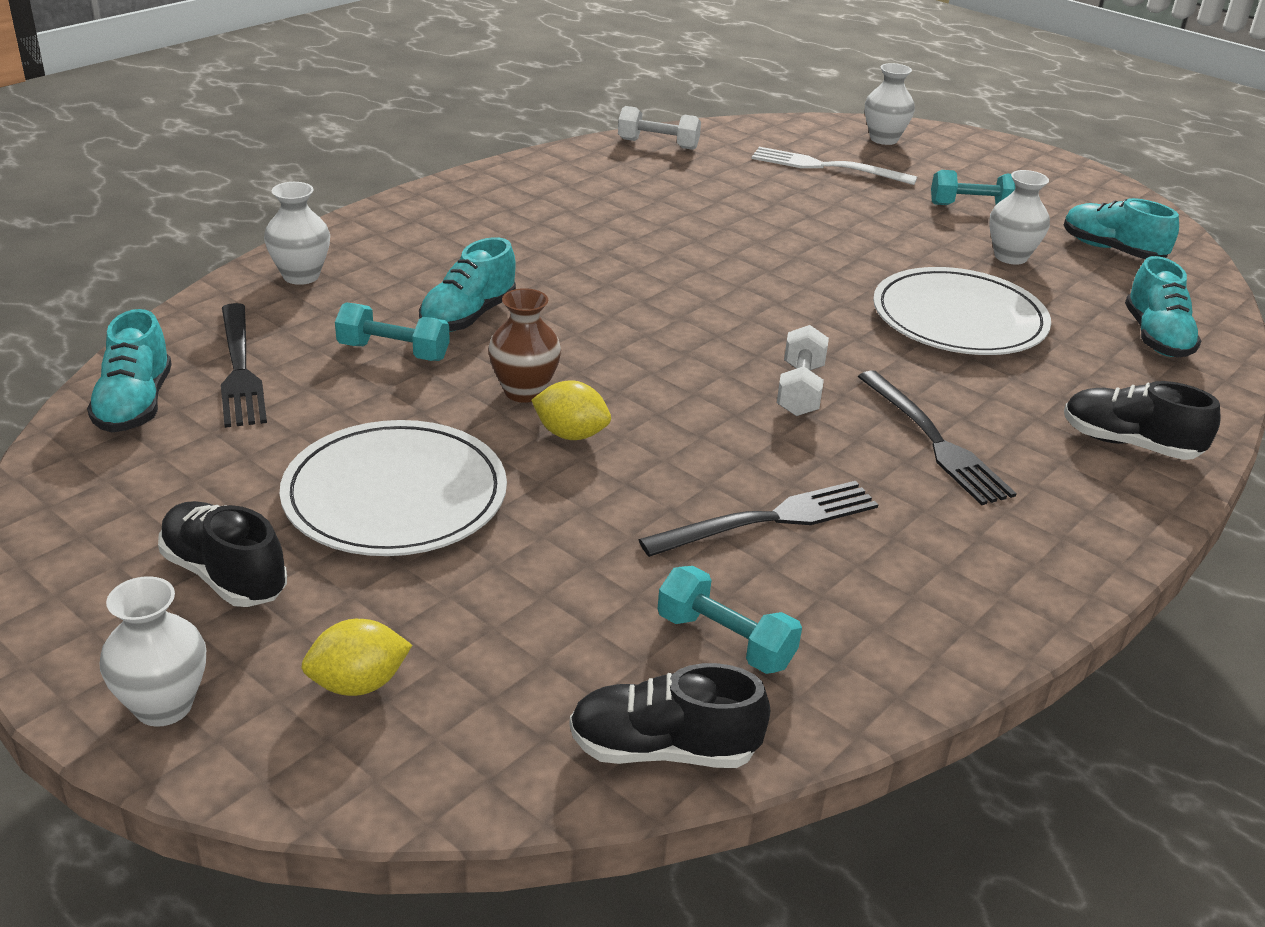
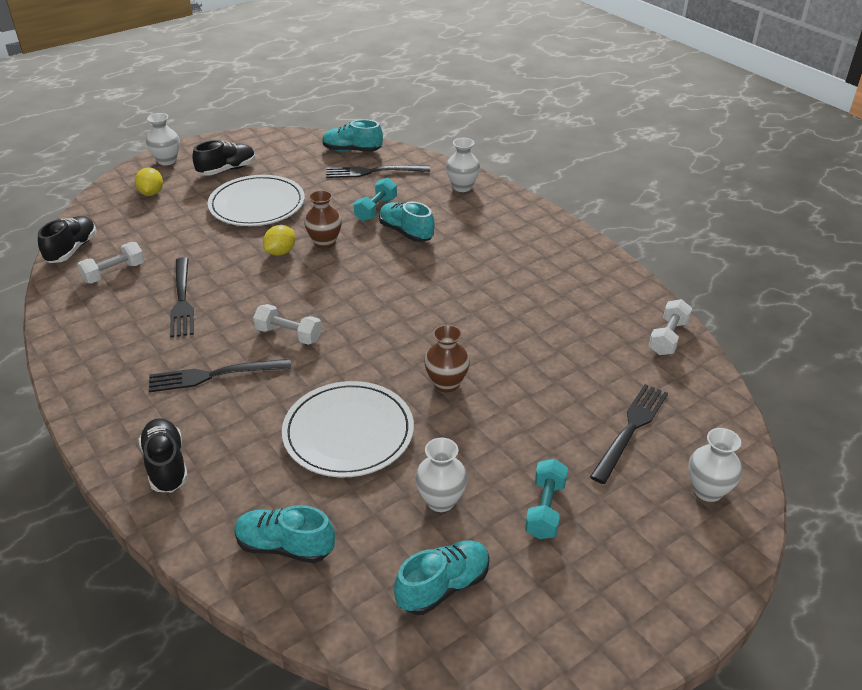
camera: 105 degrees right, 5 degrees up
turquoise dumbbell [657,566,802,674] -> white dumbbell [77,242,145,284]
white fork [752,147,917,185] -> black fork [590,384,668,484]
black shoe [1064,381,1221,460] -> black shoe turned 60 degrees counterclockwise [139,418,188,492]
none -> brown vase [424,325,470,392]

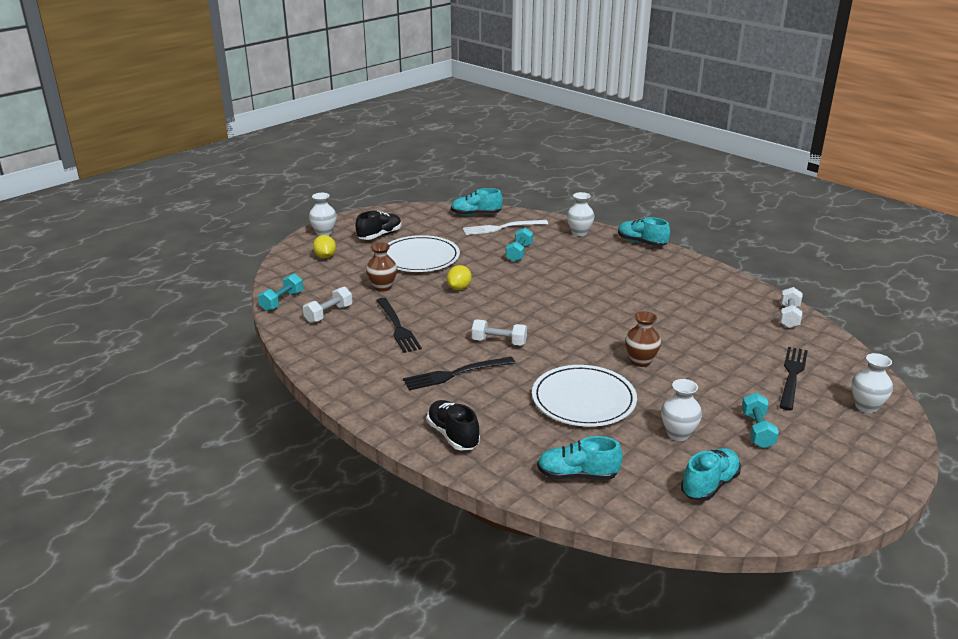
camera: 10 degrees left, 10 degrees down
black shoe [38,216,96,263] -> turquoise dumbbell [258,273,303,311]
brown vase [304,190,342,249] -> brown vase moved to [366,243,397,292]
black fork [326,165,430,178] -> white fork [463,220,548,235]
turquoise shoe [379,202,435,242] -> turquoise shoe moved to [618,217,670,246]

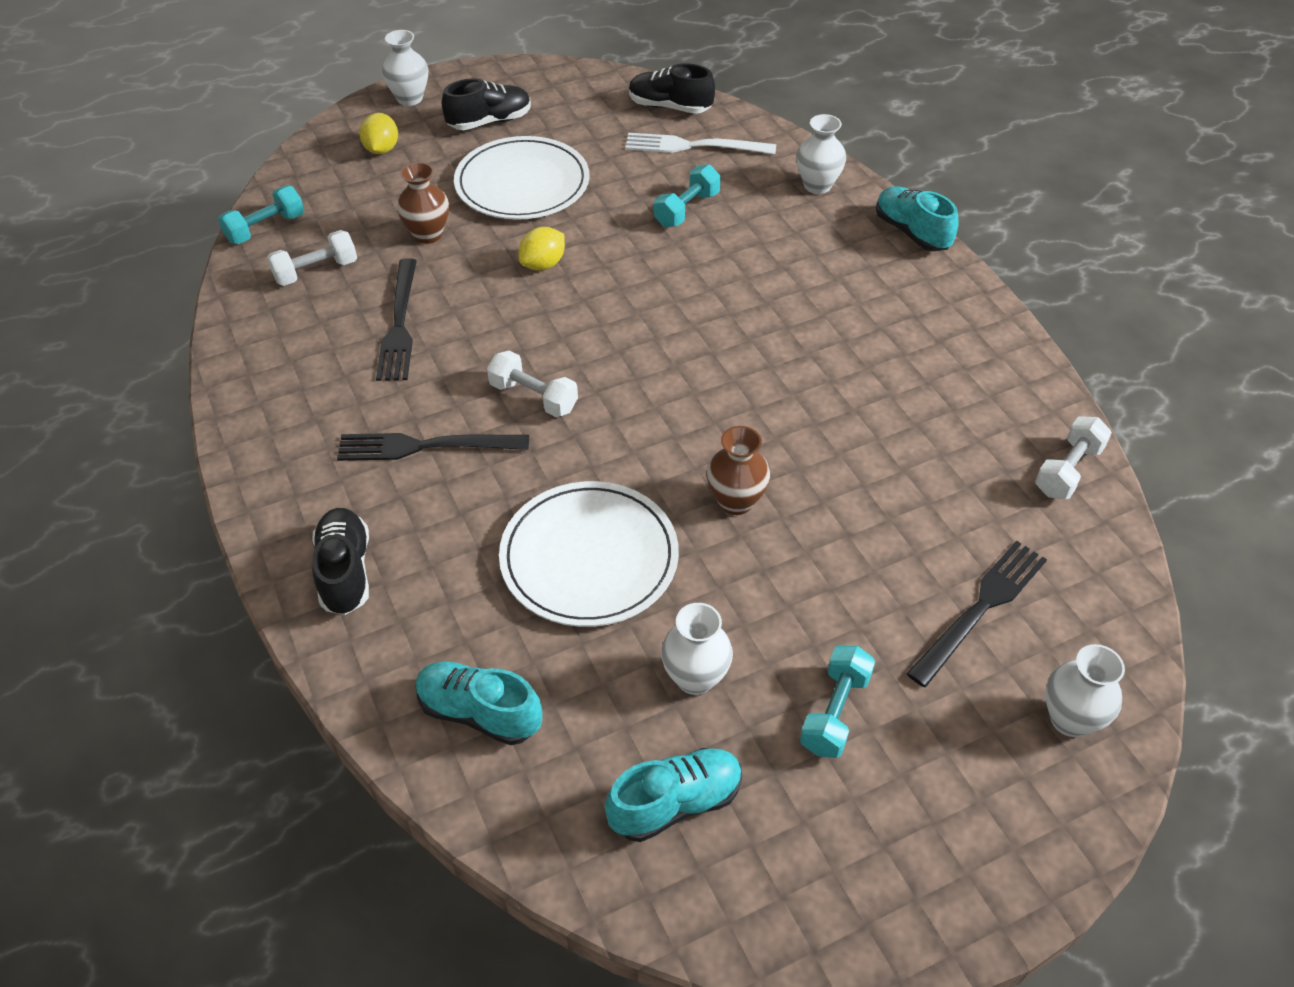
camera: 20 degrees right, 20 degrees up
turquoise shoe [451,188,503,216] -> black shoe [629,63,715,114]

